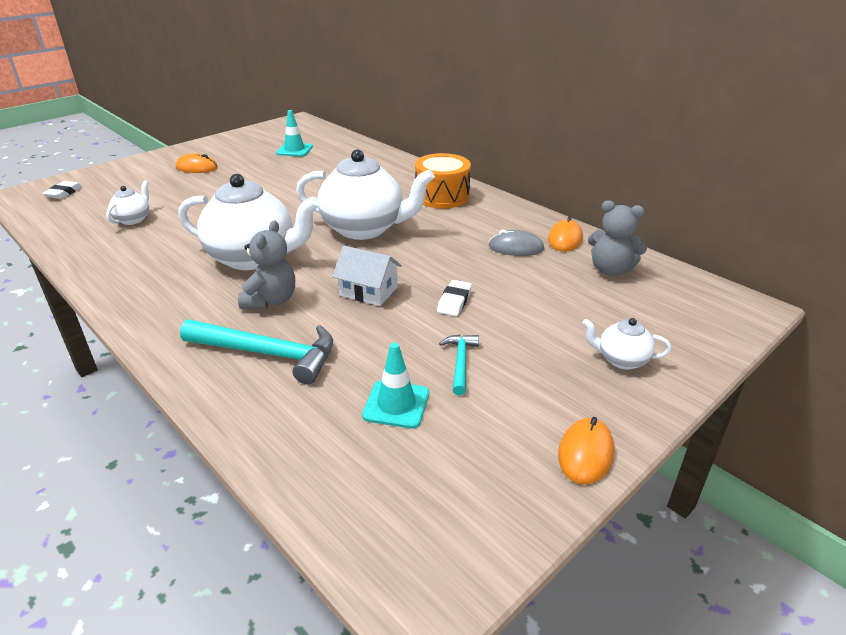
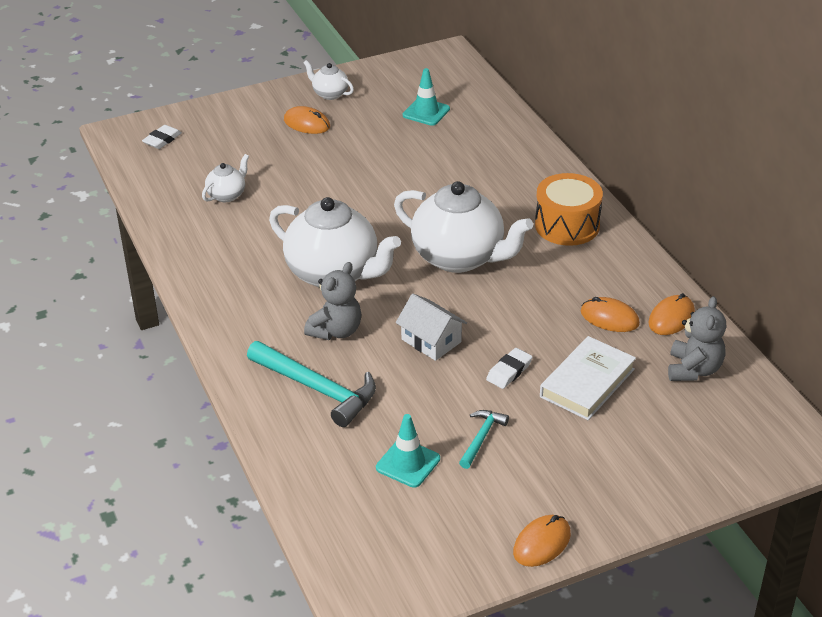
camera: 20 degrees right, 5 degrees up
grey mouse [489,230,544,256] -> orange mouse [581,297,640,332]
white teapot [582,318,671,370] -> white teapot moved to [303,60,354,100]
grey teddy bear [588,200,647,276] -> grey teddy bear turned 120 degrees counterclockwise [668,296,726,381]
none -> white book [540,336,636,420]

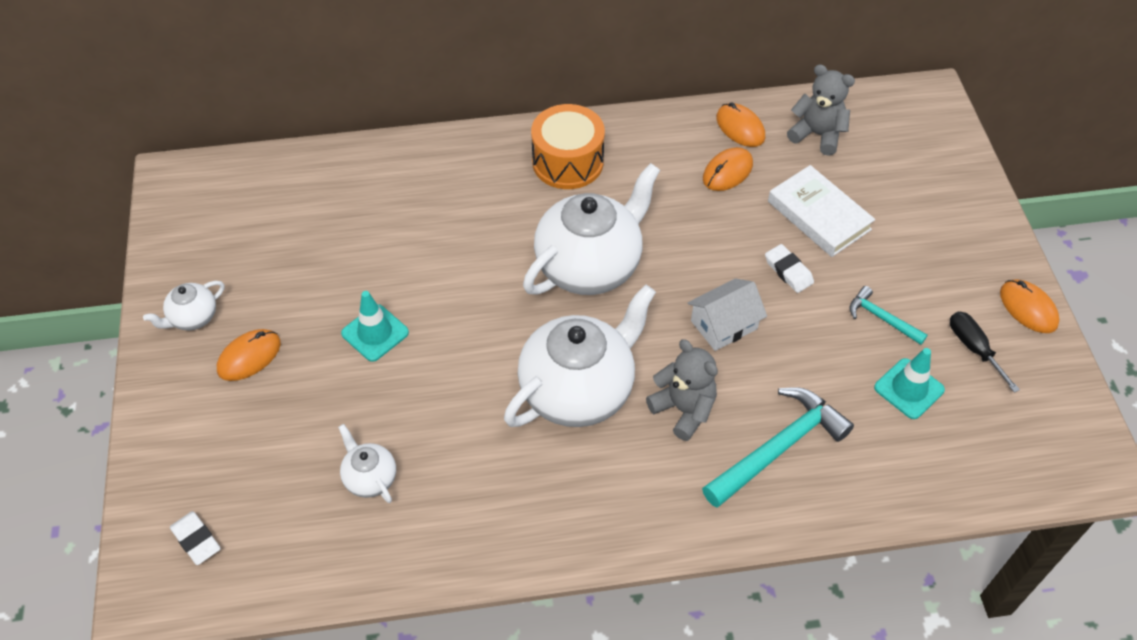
camera: 75 degrees left, 15 degrees up
turquoise traffic cone [403,68,450,126] -> turquoise traffic cone moved to [341,291,409,362]
none -> black screwdriver [950,312,1020,393]

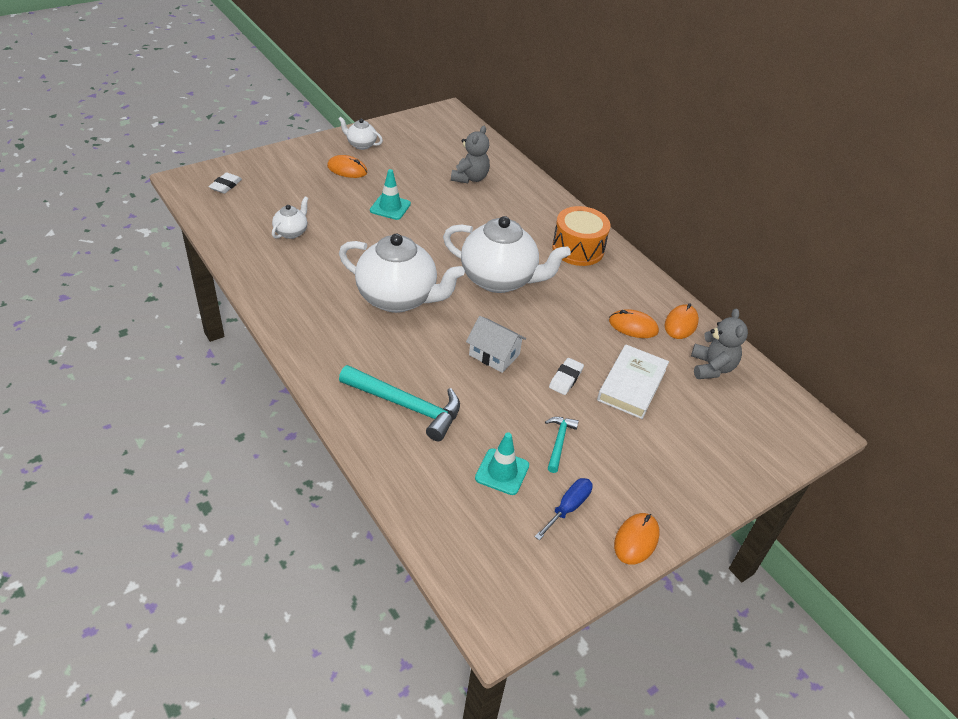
camera: 60 degrees right, 10 degrees down
grey teddy bear [646,339,718,441] -> grey teddy bear moved to [451,126,490,183]
black screwdriver [950,312,1020,393] -> blue screwdriver [535,478,593,540]

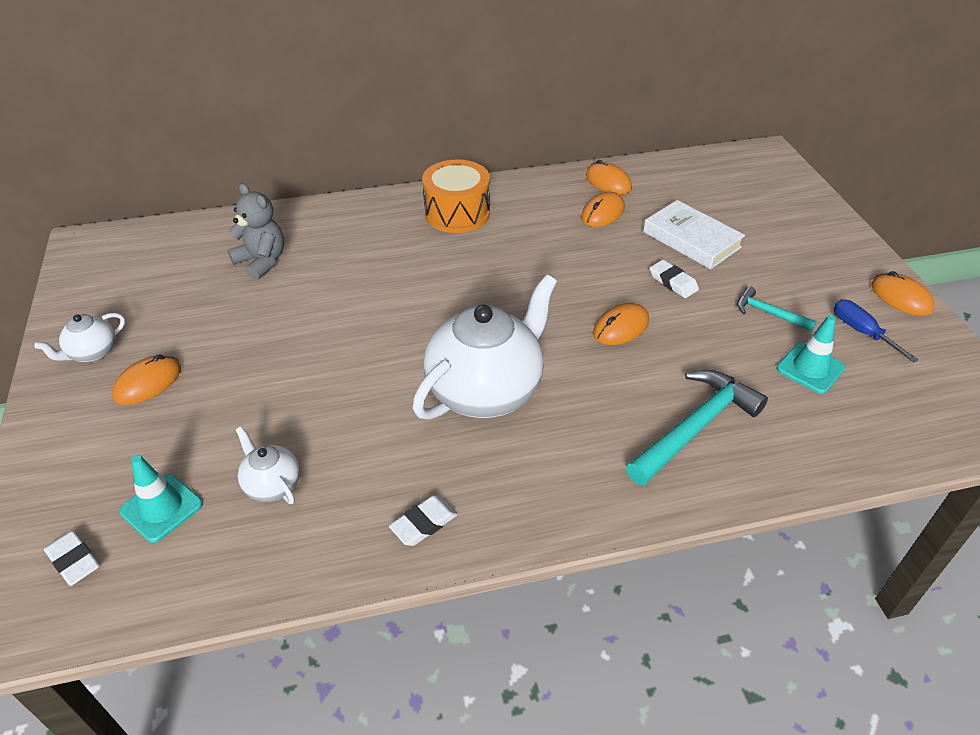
camera: 65 degrees left, 0 degrees up
turquoise traffic cone [370,169,411,220] -> turquoise traffic cone moved to [119,455,203,543]
white teapot [443,216,571,293] -> none
white house [466,316,526,373] -> orange mouse [593,303,649,345]
grey teddy bear [691,308,748,379] -> none
none -> white eraser [389,495,458,546]

